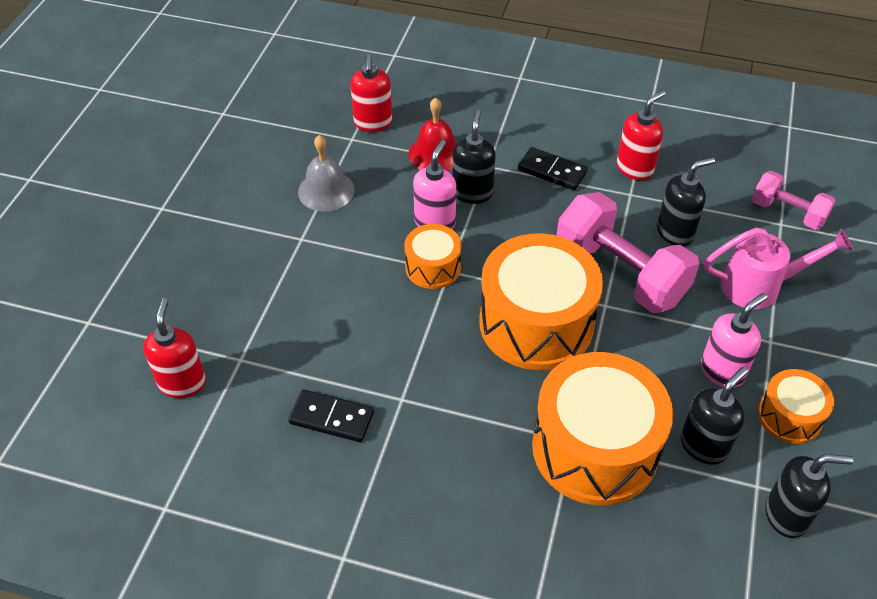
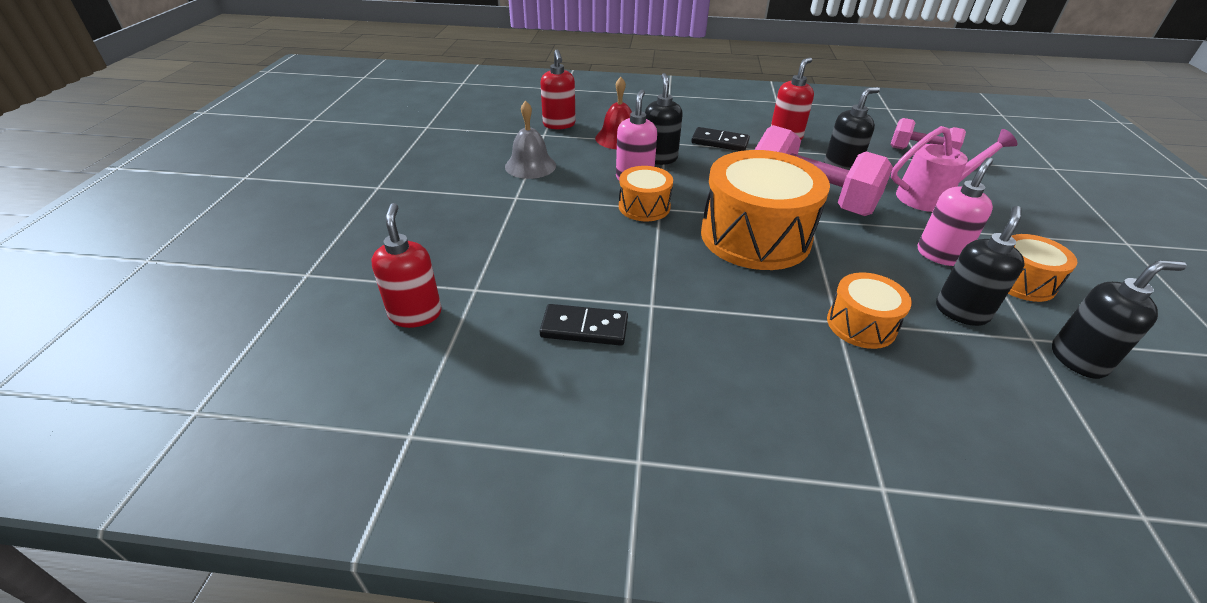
camera: 10 degrees left, 10 degrees down
orange drum [532,352,673,505] -> orange drum [827,272,912,349], size x0.51

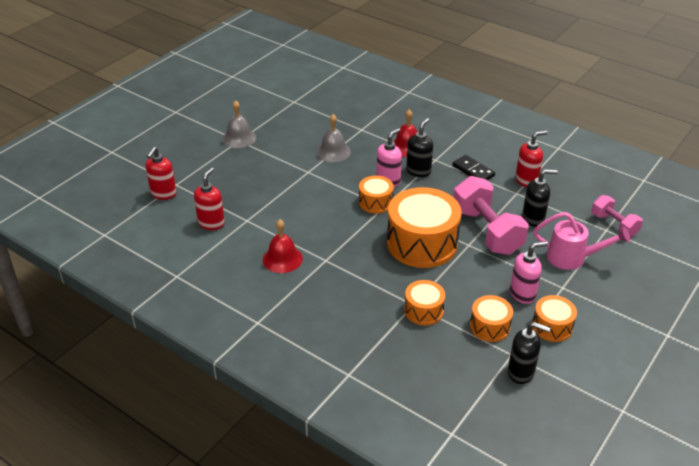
camera: 30 degrees right, 0 degrees up
black domino [540,304,628,346] -> red bell [263,219,303,273]
red soap dispenser [541,49,576,129] -> red soap dispenser moved to [145,147,176,200]
black soap dispenser [936,206,1025,326] -> orange drum [470,295,513,342]
none -> grey bell [223,101,256,148]

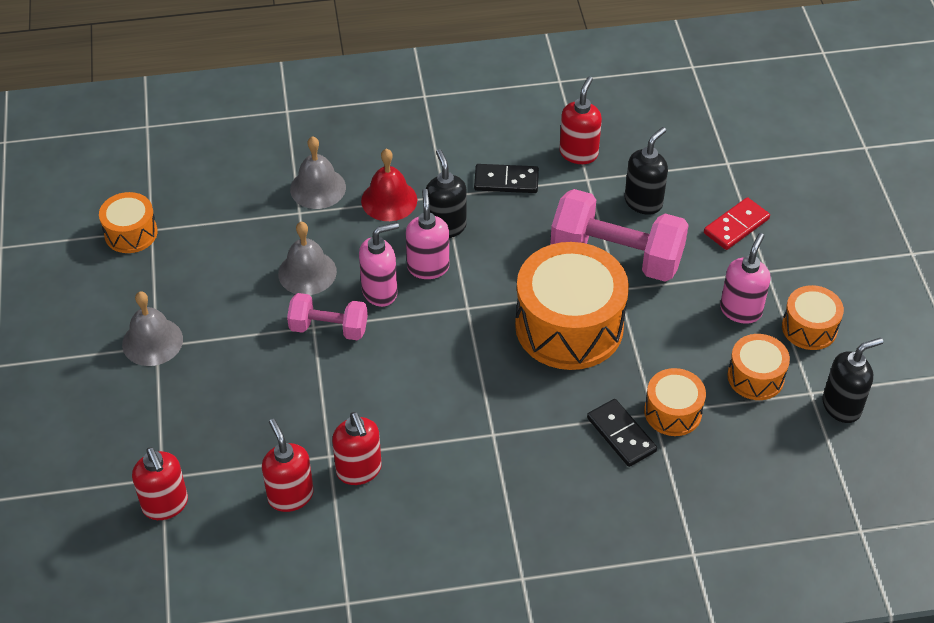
camera: 45 degrees left, 10 degrees up
red bell [263,219,303,273] -> none
orange drum [359,176,394,214] -> orange drum moved to [99,192,158,253]
pink watering can [533,212,630,270] -> red domino [704,197,770,250]
pink dumbbell [592,195,643,237] -> pink dumbbell moved to [287,293,368,340]
none -> grey bell [290,136,346,209]
none -> red soap dispenser [332,412,382,485]
none -> pink soap dispenser [359,222,399,307]
none -> black domino [587,399,657,467]

